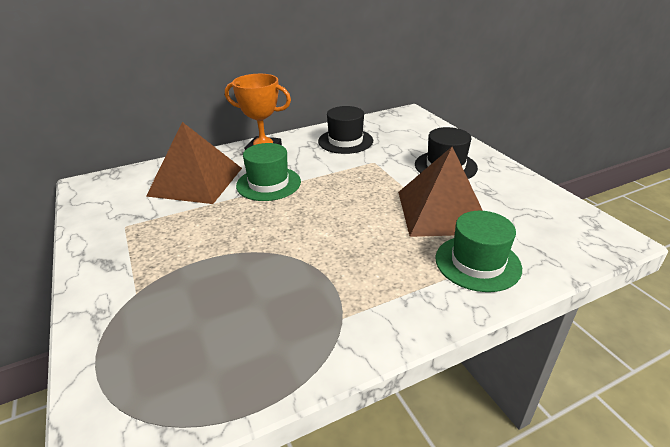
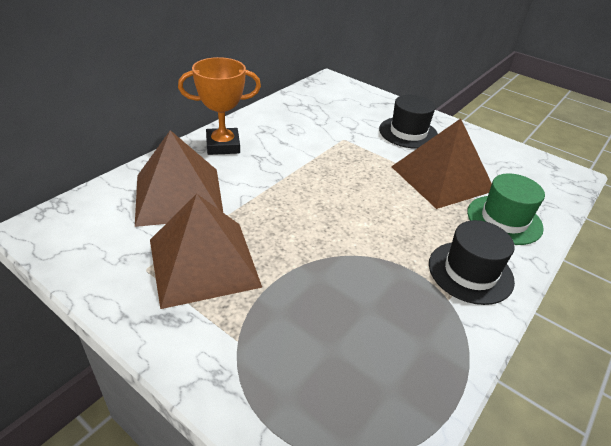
camera: 30 degrees left, 5 degrees up
green hat [236,143,301,201] -> none
black hat [318,106,373,154] -> black hat moved to [429,220,515,305]
none -> brown pyramid [150,194,262,309]

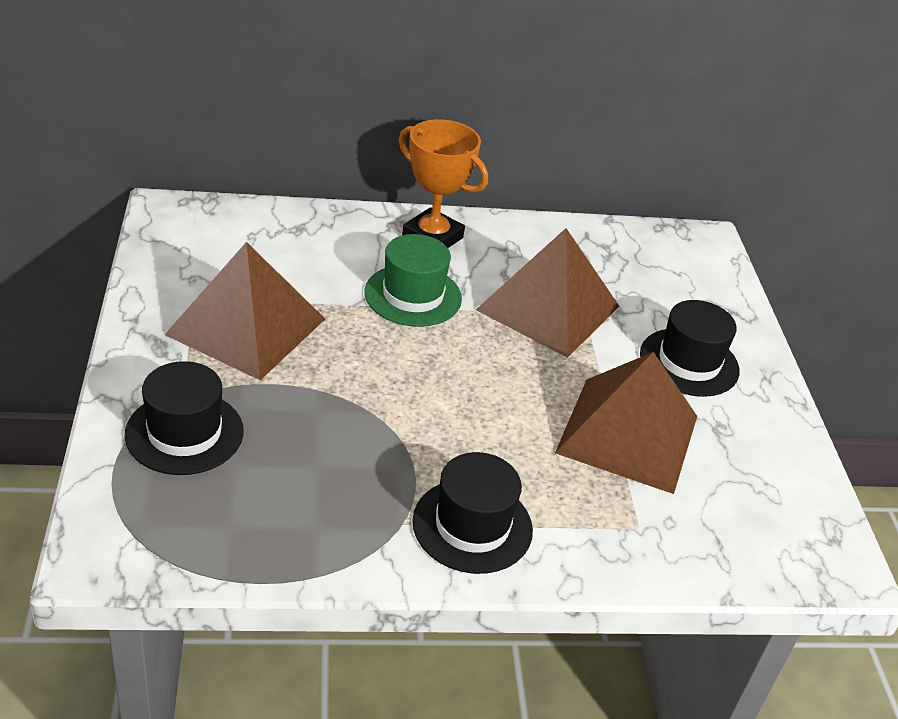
camera: 45 degrees right, 0 degrees up
brown pyramid [135,130,223,227] -> brown pyramid moved to [476,228,619,358]
green hat [467,174,545,245] -> green hat moved to [364,234,462,327]
none -> black hat [124,361,244,475]

